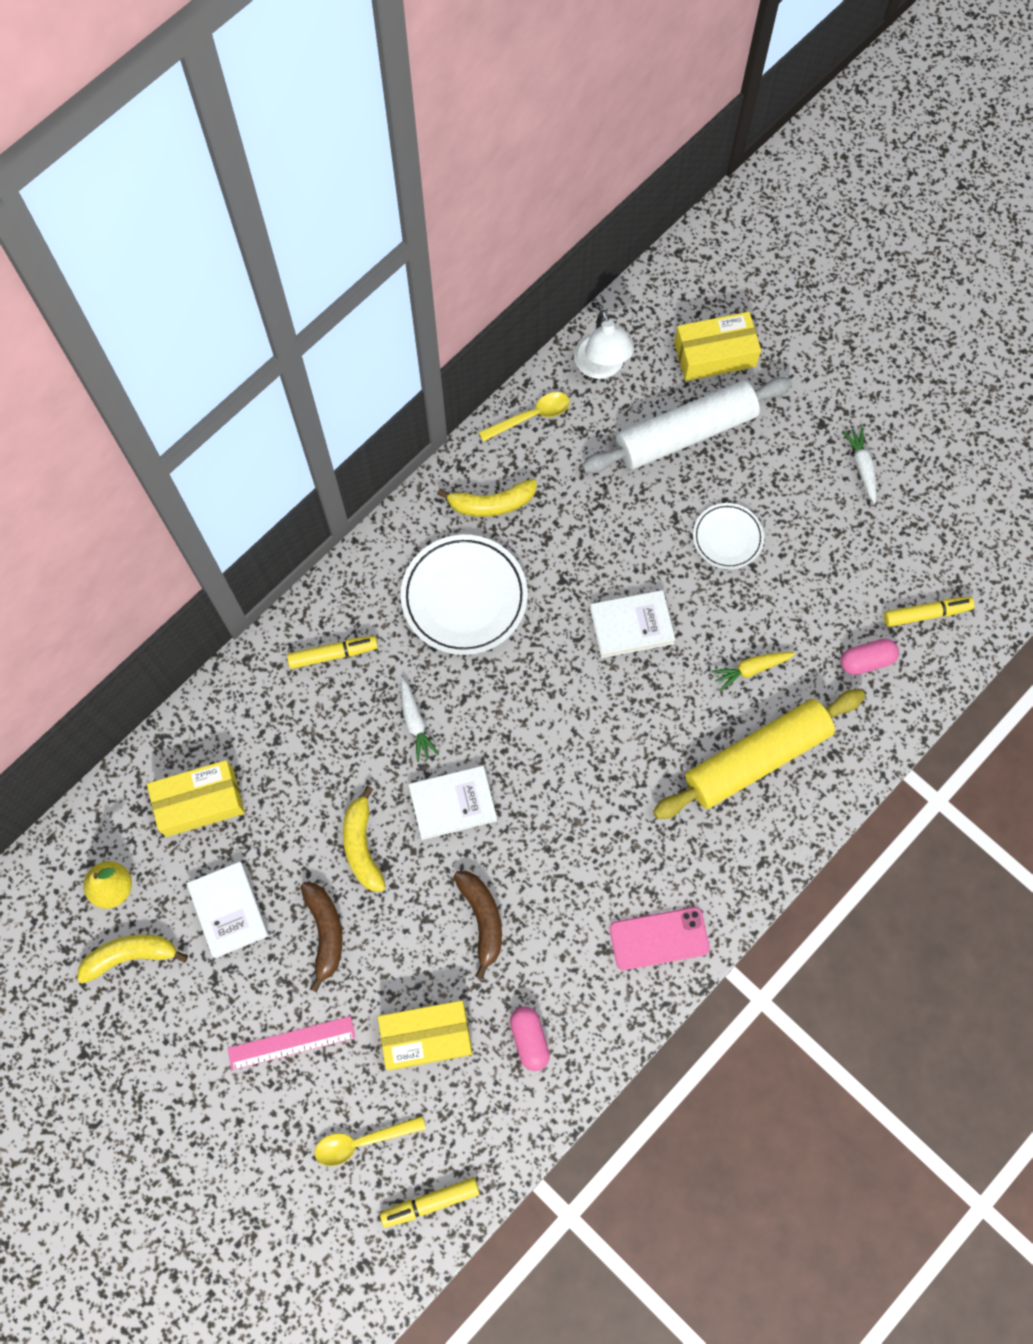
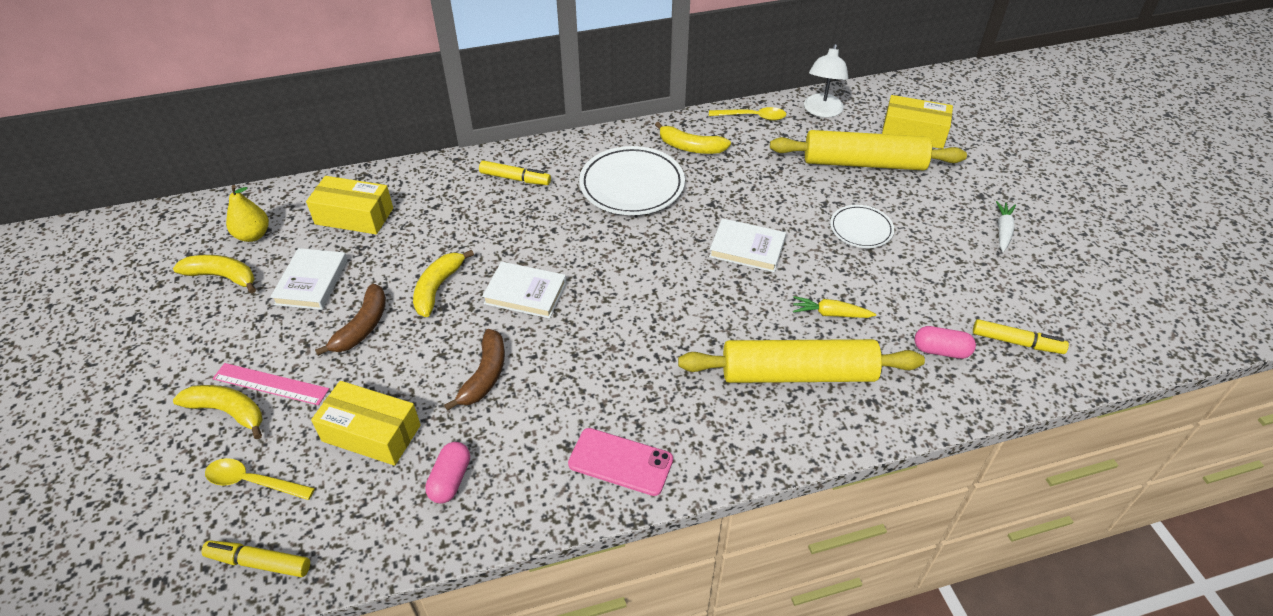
camera: 30 degrees right, 25 degrees down
white carrot [401,678,439,762] -> none
white rolling pin [582,377,792,473] -> yellow rolling pin [770,130,967,171]
none -> yellow banana [173,385,263,439]

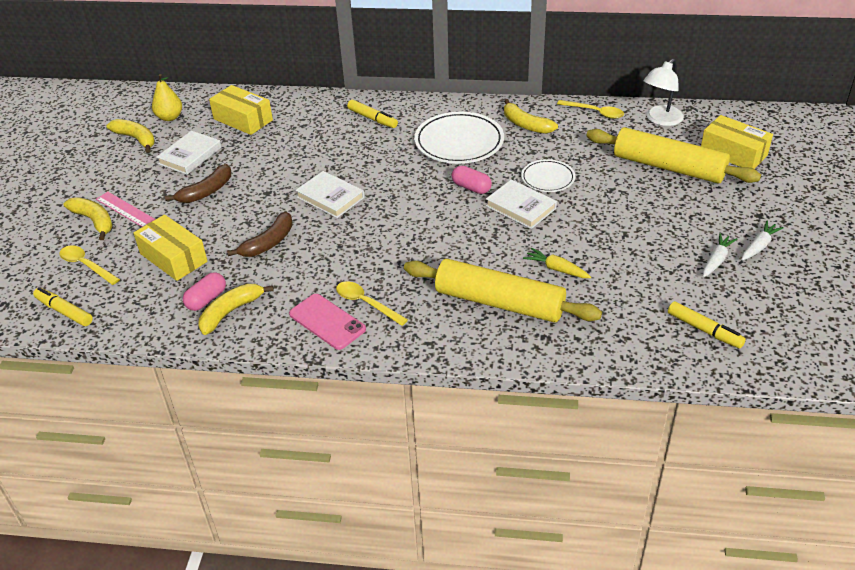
camera: 25 degrees right, 5 degrees down
yellow banana [413,250,474,317] -> yellow banana moved to [198,284,274,335]
white plate [830,205,894,248] -> white plate moved to [521,159,575,192]
pink capsule [914,326,976,359] -> pink capsule moved to [452,166,492,194]
none -> yellow spoon [336,281,408,326]
none -> white carrot [703,233,737,277]

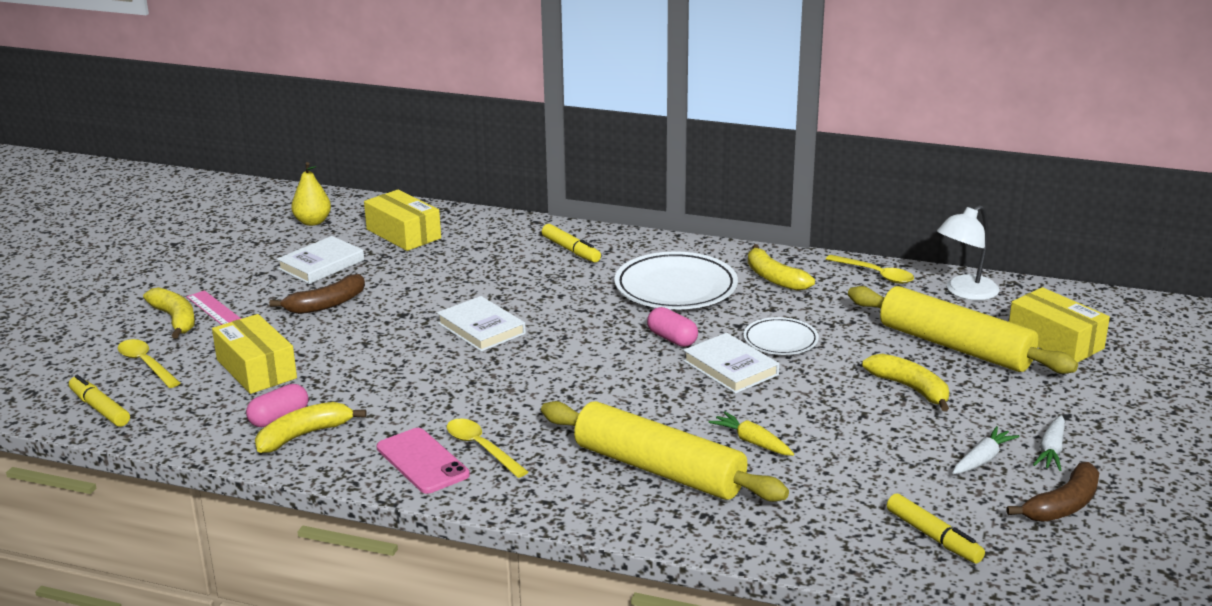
camera: 10 degrees right, 15 degrees down
yellow banana [106,119,155,153] -> yellow banana moved to [862,354,949,411]
brown banana [227,212,293,257] -> brown banana moved to [1006,462,1099,522]
white carrot [741,221,784,260] -> white carrot turned 150 degrees clockwise [1033,415,1065,471]

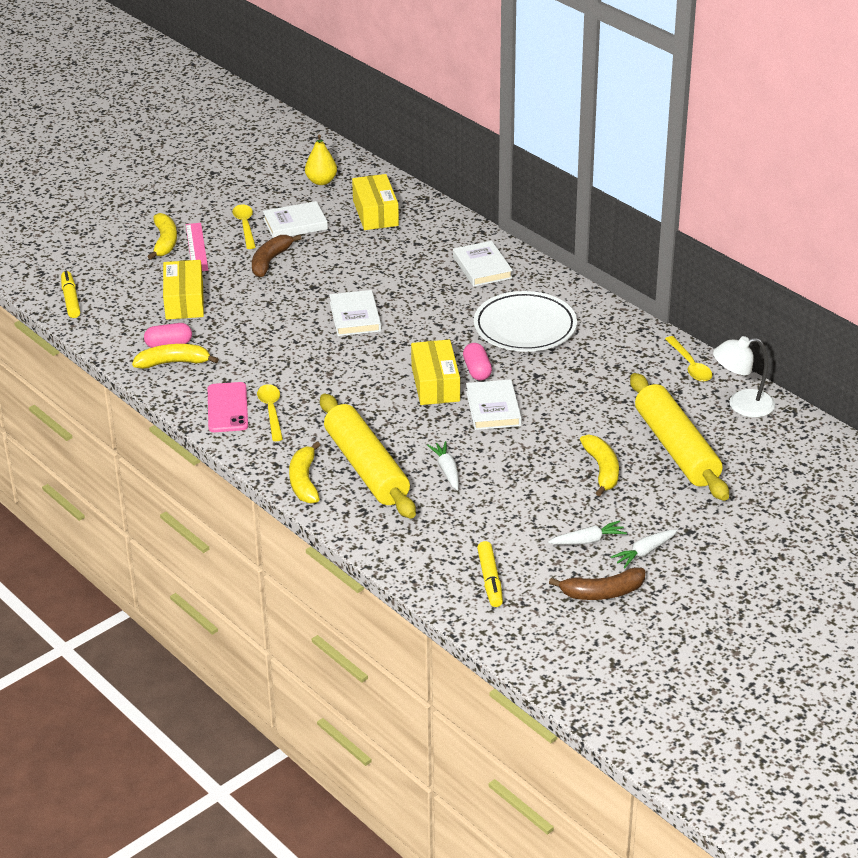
camera: 30 degrees right, 10 degrees up
yellow spoon [118,339,180,388] -> yellow spoon moved to [233,205,256,249]
brown banana [270,274,365,314] -> brown banana turned 120 degrees clockwise [252,234,302,277]
yellow marker [542,224,601,263] -> white book [453,241,513,287]
yellow carrot [708,411,794,456] -> white carrot [427,441,459,490]
white plate [743,317,819,355] -> none
yellow banana [748,244,815,291] -> yellow banana moved to [289,441,320,504]
yellow box [1009,287,1110,363] -> yellow box moved to [411,339,460,405]

